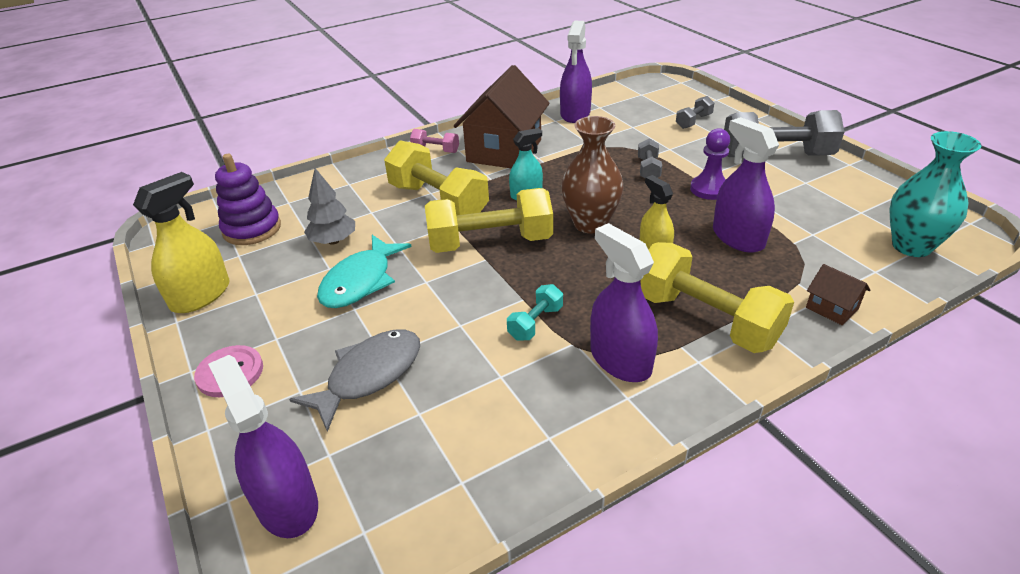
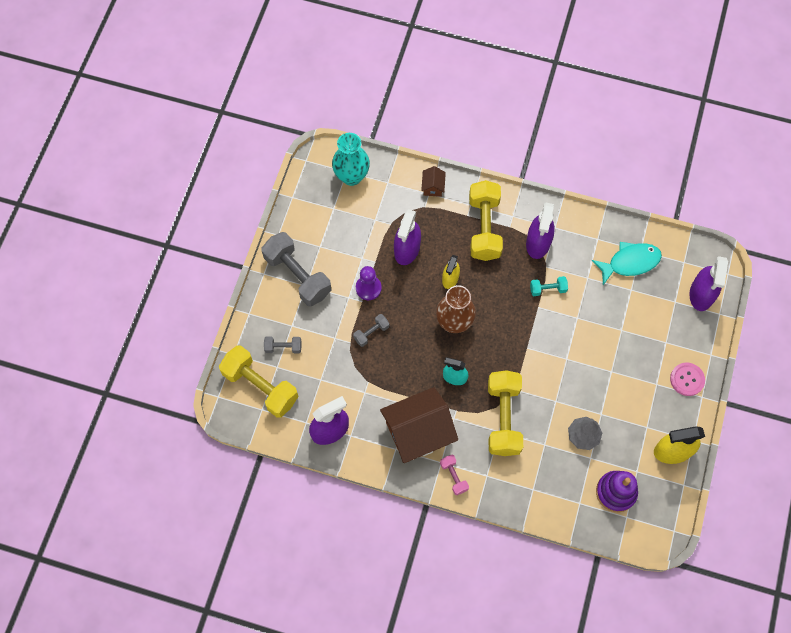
camera: 135 degrees left, 30 degrees up
grey fish [289,329,420,432] -> none
turquoise fish [317,235,412,308] -> turquoise fish moved to [592,242,662,285]
yellow dumbbell [425,188,553,253] -> yellow dumbbell moved to [219,345,299,418]

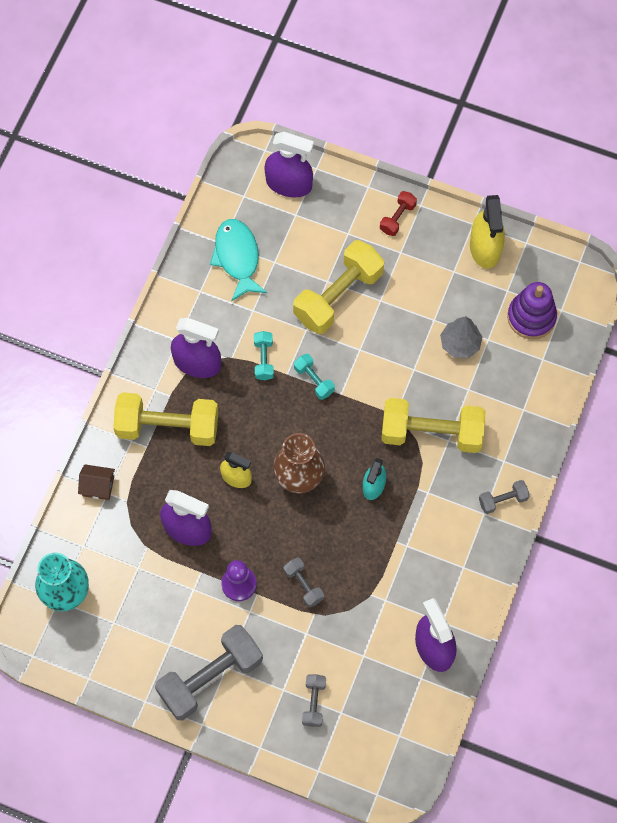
camera: 85 degrees left, 0 degrees up
yellow dumbbell [219,345,299,418] -> yellow dumbbell moved to [293,240,384,334]
brown house [380,387,458,463] -> none
pink dumbbell [440,455,469,495] -> grey dumbbell [479,480,530,514]
pink button [670,363,705,396] -> red dumbbell [380,191,417,236]
none -> turquoise dumbbell [294,354,335,400]

